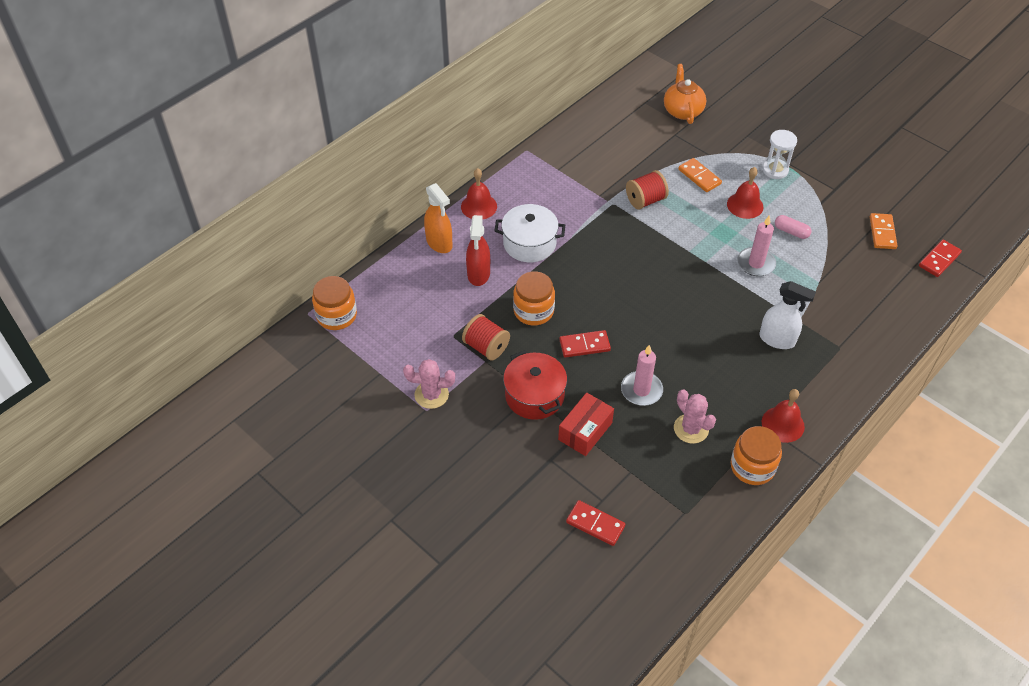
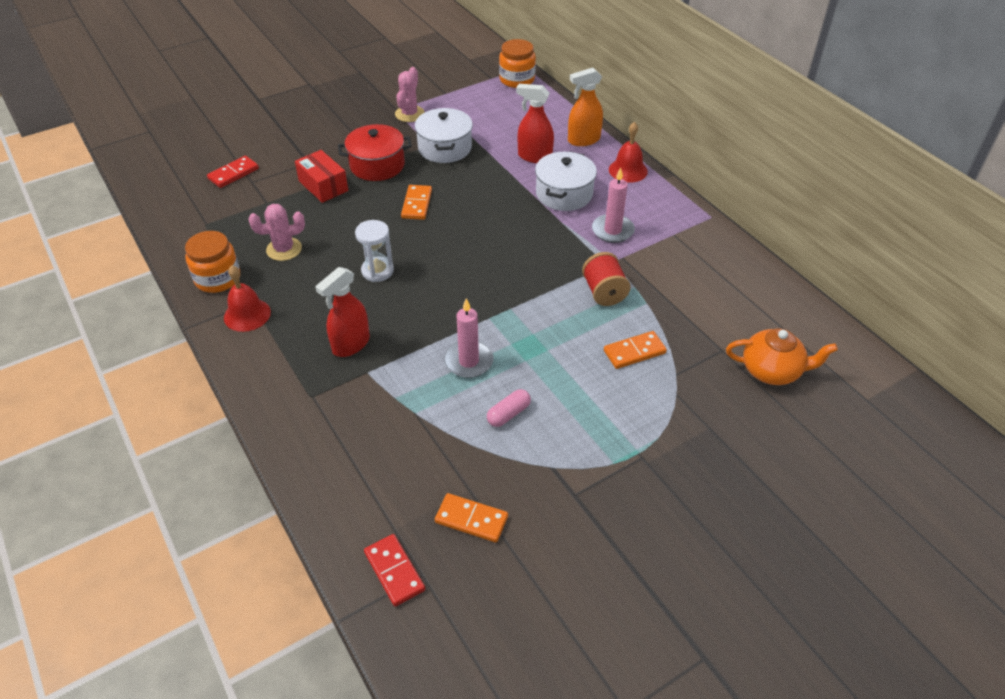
camera: 105 degrees right, 5 degrees down
red spool [462,314,510,360] -> white pot [415,108,473,163]
orange jar [513,271,555,325] -> none
red domino [559,330,611,358] -> orange domino [401,185,432,220]
pink candle [621,345,663,406] -> pink candle moved to [592,167,635,243]
red bell [727,167,763,219] -> none
white spray bottle [759,281,816,349] -> red spray bottle [315,267,370,357]
white hourglass [763,130,797,179] -> white hourglass moved to [355,220,394,282]

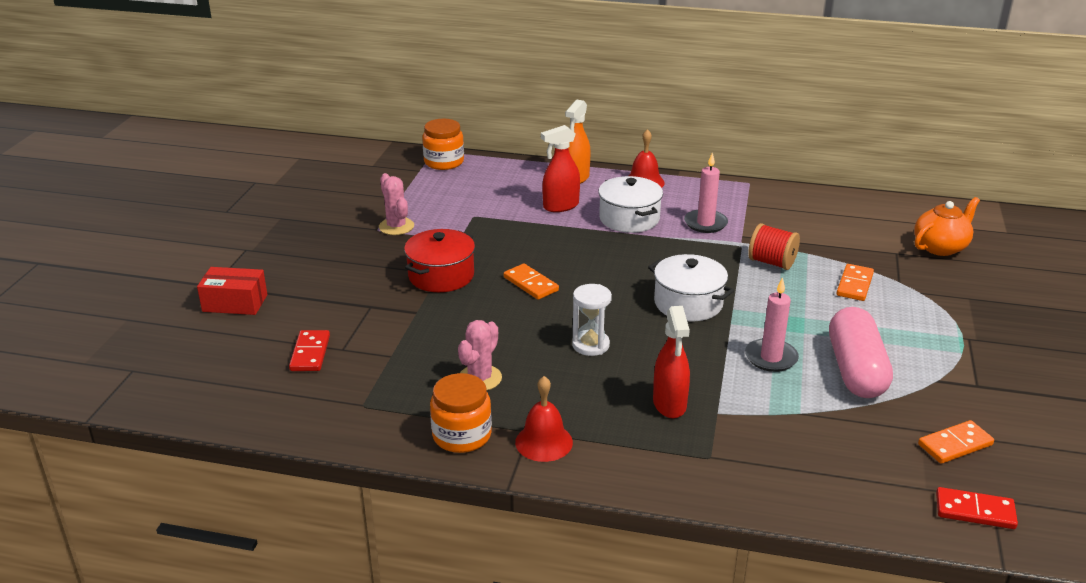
camera: 45 degrees left, 15 degrees down
red box [295,150,348,203] -> red box moved to [197,267,267,315]
white pot [415,108,473,163] -> white pot moved to [648,254,734,321]
pink capsule [487,389,531,427] -> pink capsule [829,307,893,398], size x2.24

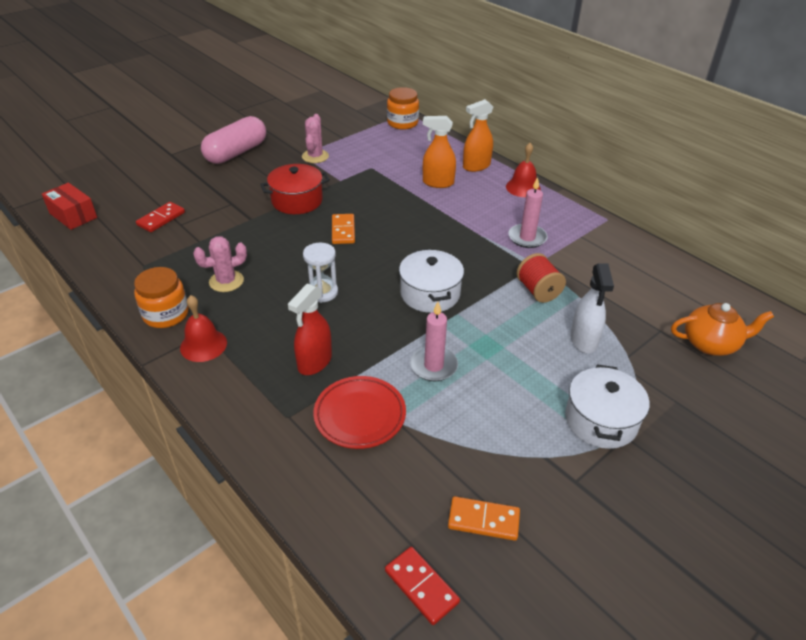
camera: 35 degrees right, 10 degrees up
red box [197,267,267,315] -> red box moved to [42,183,97,230]
red spray bottle [541,125,580,212] -> orange spray bottle [423,116,456,188]
white pot [598,176,663,233] -> white pot moved to [565,364,650,449]
pink capsule [829,307,893,398] -> pink capsule moved to [201,116,266,164]
orange domino [836,264,874,301] -> white spray bottle [570,263,614,353]
none -> red plate [313,376,406,449]

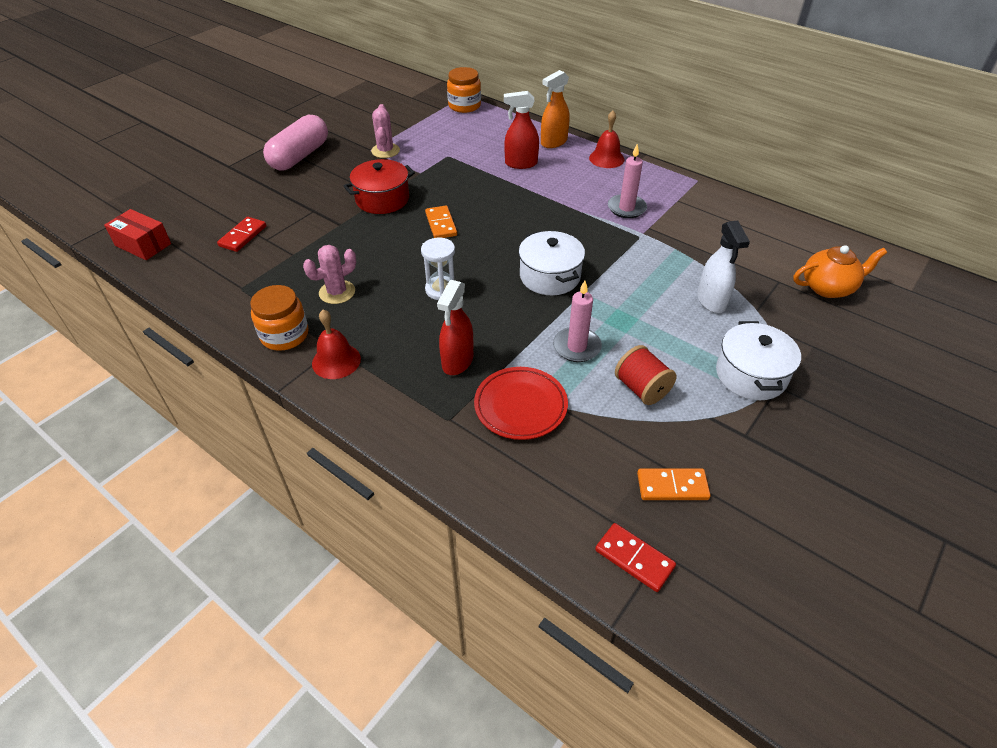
camera: 10 degrees left, 5 degrees up
orange spray bottle [423,116,456,188] -> red spray bottle [504,91,539,169]
red spool [516,253,566,303] -> red spool moved to [615,345,677,405]

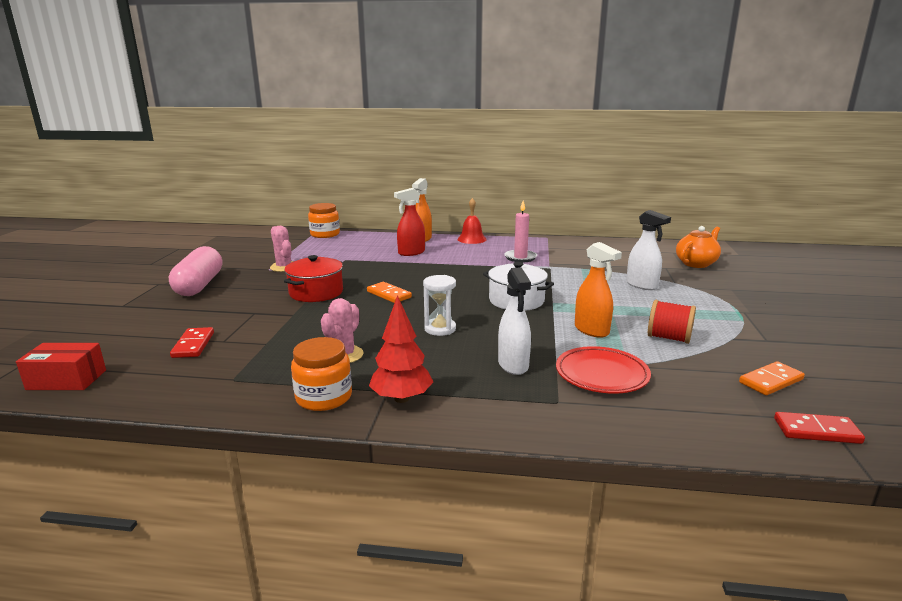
camera: 30 degrees left, 25 degrees down
red bell [312,310,361,379] -> red tree [369,295,434,403]
red spray bottle [437,280,473,375] -> white spray bottle [498,267,531,375]
pink candle [553,281,602,362] -> orange spray bottle [575,242,622,338]
white pot [716,321,801,400] -> none

